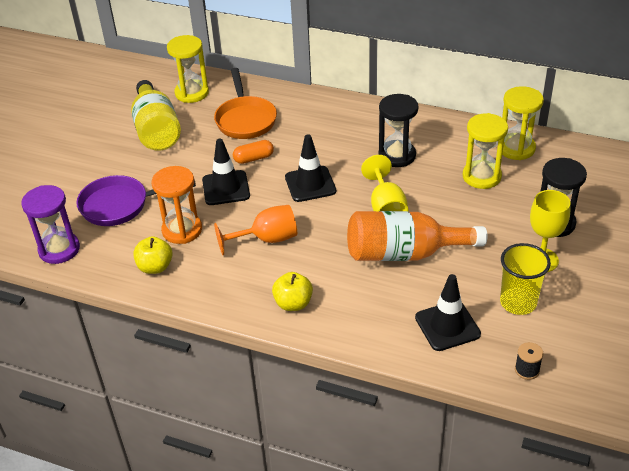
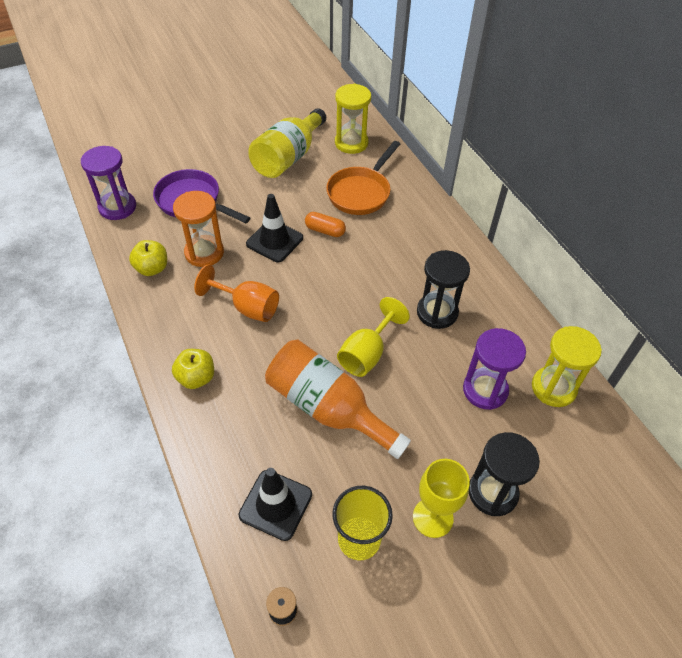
camera: 40 degrees right, 10 degrees up
black traffic cone [285,134,336,202] -> none
yellow hourglass [463,113,508,189] -> purple hourglass [463,328,526,410]

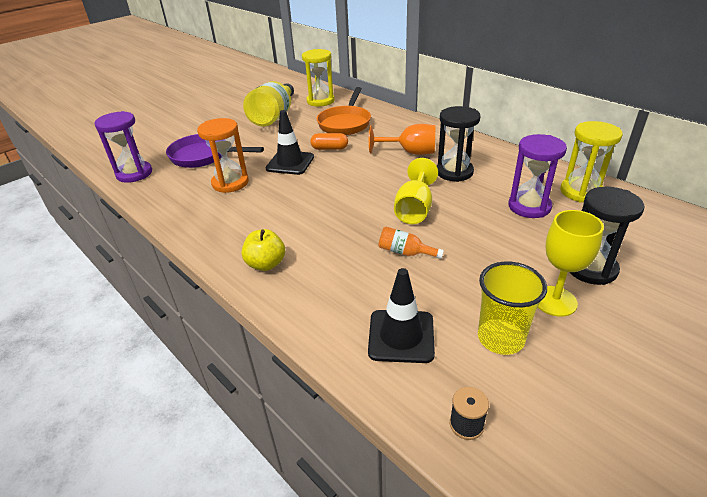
camera: 15 degrees left, 15 degrees down
yellow apple [129,240,167,276] -> none
orange goblet [194,264,279,322] -> orange goblet moved to [369,124,435,155]
orange bottle [265,339,411,459] -> orange bottle [378,227,444,259], size x0.42

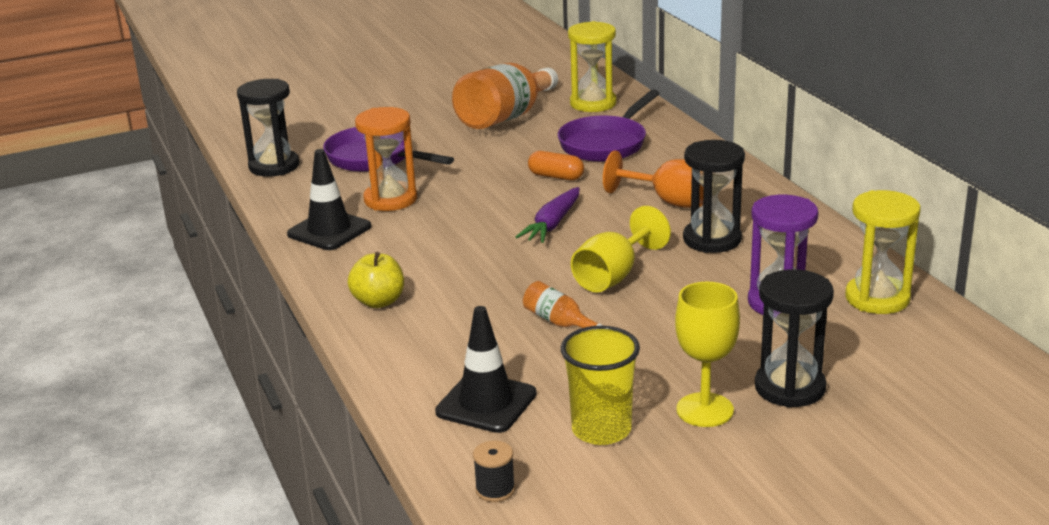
camera: 20 degrees right, 10 degrees down
purple hourglass [94,111,152,183] -> black hourglass [237,79,299,177]
yellow bottle [243,81,294,126] -> orange bottle [452,63,558,129]
black traffic cone [265,110,314,175] -> black traffic cone moved to [287,149,371,250]
orange pan [317,87,371,135] -> purple pan [558,89,660,162]
none -> purple carrot [516,187,580,243]

